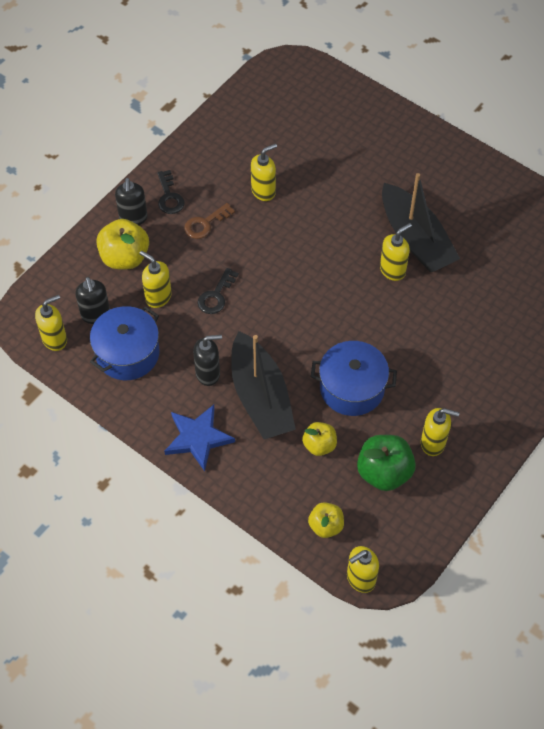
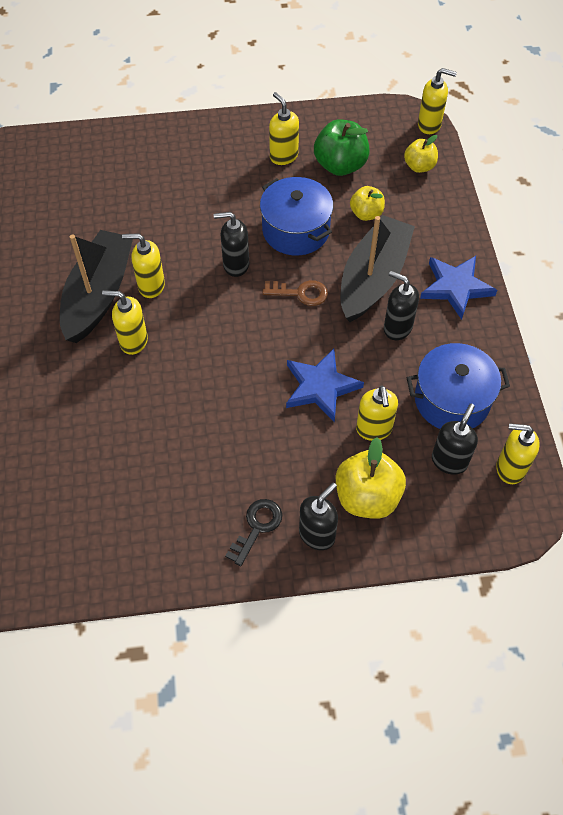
camera: 135 degrees left, 0 degrees up
brown key [184,203,235,239] -> brown key moved to [262,280,328,306]
black key [198,268,239,314] -> blue star [286,349,364,422]
yellow soap dispenser [251,143,277,201] -> yellow soap dispenser moved to [102,290,148,355]
none -> black soap dispenser [214,212,249,277]

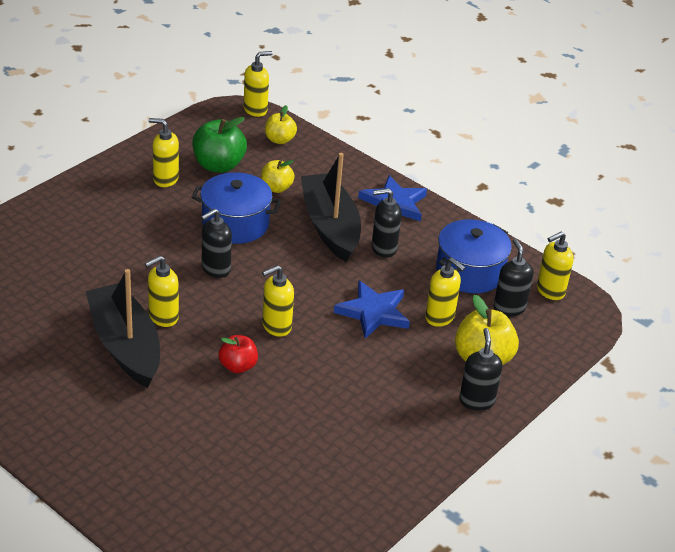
camera: 45 degrees left, 20 degrees down
yellow soap dispenser [102,290,148,355] -> yellow soap dispenser moved to [262,265,294,337]
black key [225,499,282,566] -> none
brown key [262,280,328,306] -> none
none -> red apple [218,335,258,373]

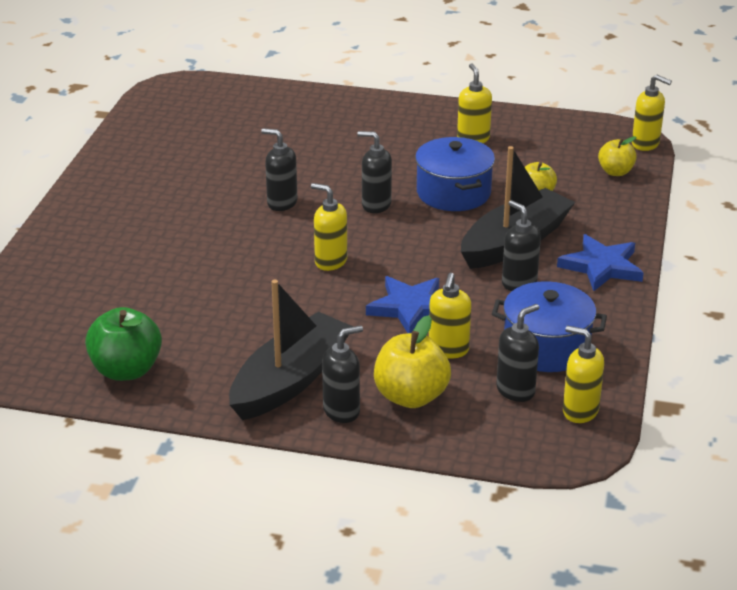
camera: 65 degrees right, 5 degrees down
black boat [86,269,160,388] -> black boat moved to [229,280,354,420]
yellow soap dispenser [145,256,179,327] -> black soap dispenser [261,128,297,211]
green apple [192,117,247,173] -> green apple moved to [85,307,162,381]
red apple [218,335,258,373] -> none

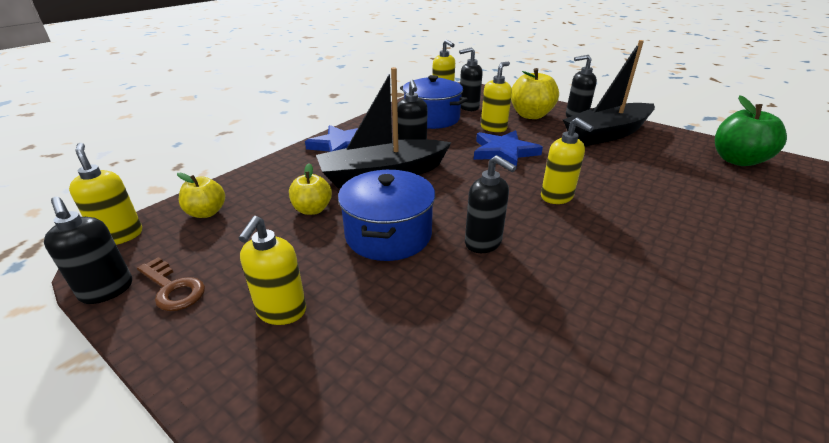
camera: 155 degrees left, 0 degrees up
black soap dispenser [261,128,297,211] -> black soap dispenser moved to [44,197,132,304]
none -> brown key [137,257,205,311]

